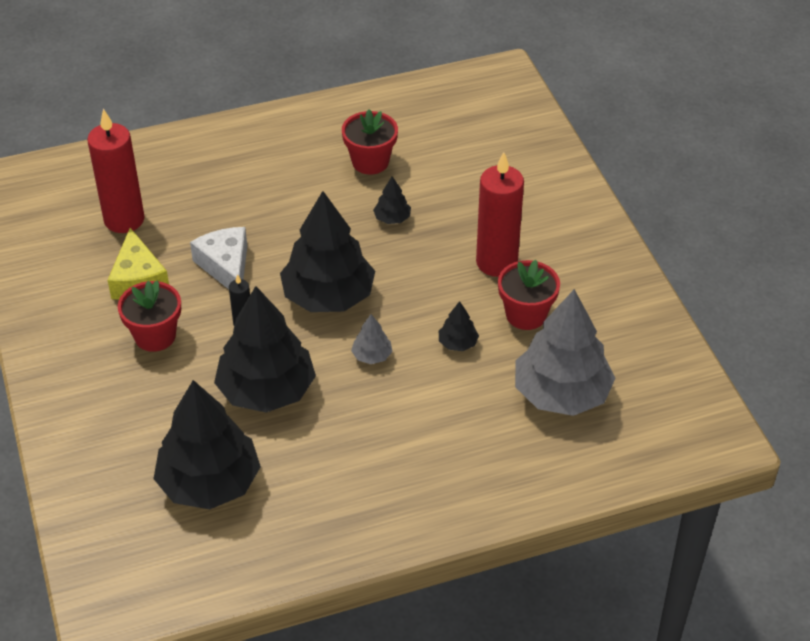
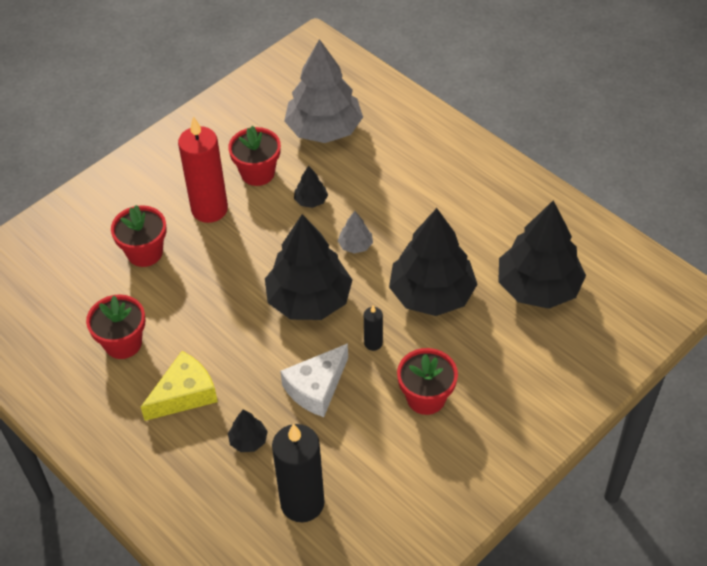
camera: 115 degrees left, 5 degrees up
red candle [87,109,144,233] -> black candle [272,424,325,522]
yellow cheese [108,228,169,300] -> yellow cheese moved to [141,351,218,421]
black tree [373,176,411,224] -> black tree moved to [228,409,268,452]
none -> red flower pot [111,205,166,267]

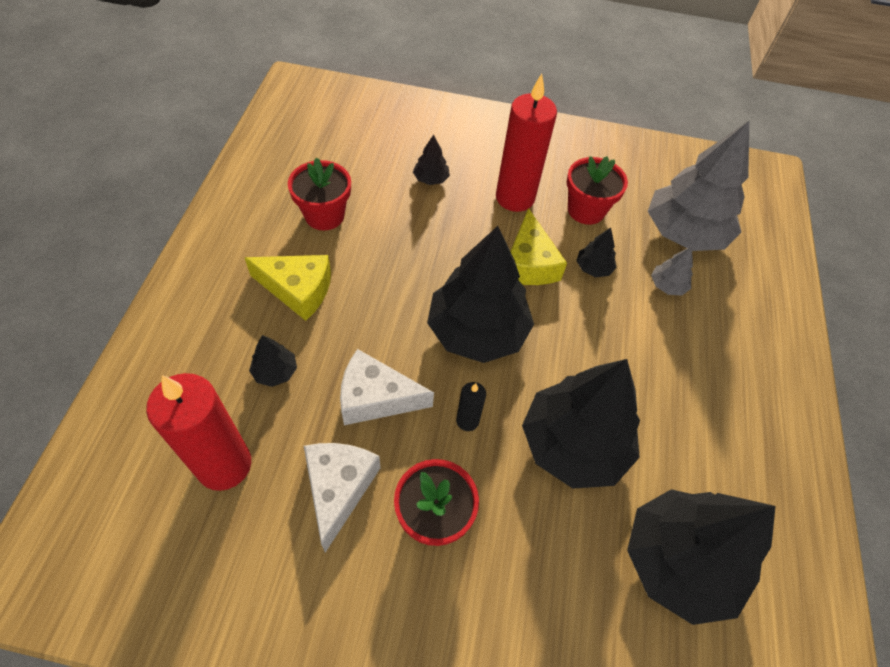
camera: 50 degrees right, 5 degrees up
red flower pot [111,205,166,267] -> black tree [413,135,450,185]
black candle [272,424,325,522] -> red candle [146,373,251,491]
grey tree [338,211,373,253] -> grey tree moved to [651,246,693,296]
none -> white cheese [304,443,380,553]
none -> yellow cheese [510,208,567,285]

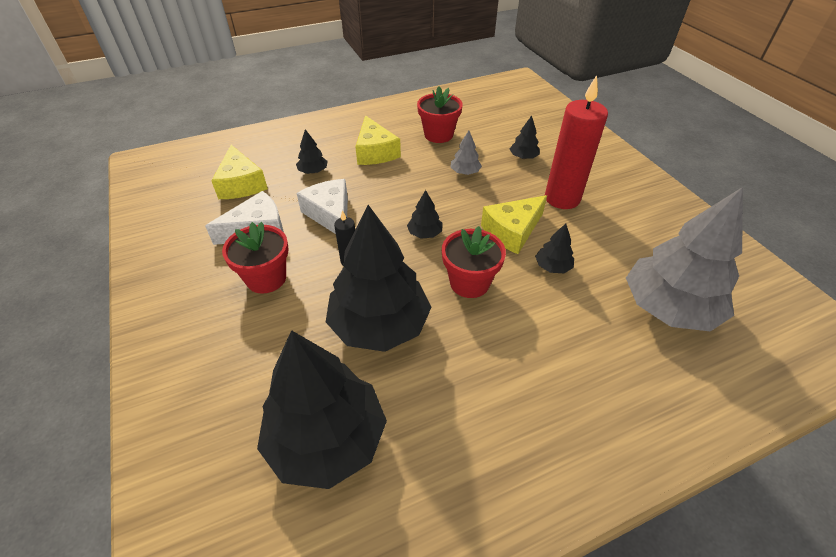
camera: 60 degrees right, 10 degrees down
red candle [146,373,251,491] -> yellow cheese [211,145,268,199]
black tree [427,226,534,363] -> black tree [407,190,443,239], size x0.42
red flower pot [567,156,628,225] -> red flower pot moved to [442,226,506,298]
grey tree [651,246,693,296] -> grey tree moved to [451,130,482,175]

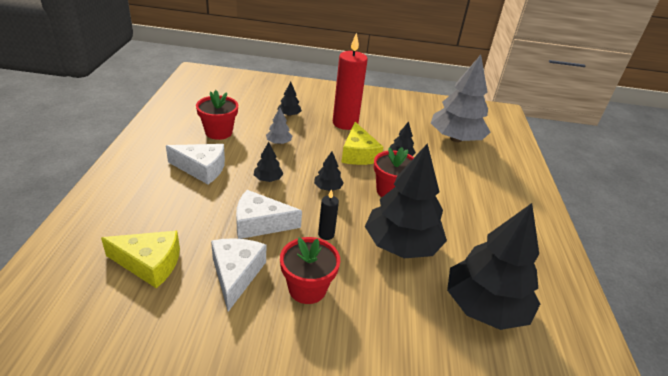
camera: 65 degrees left, 10 degrees down
black tree [296,129,328,174] -> black tree moved to [254,142,284,182]
yellow cheese [355,115,401,165] -> white cheese [166,144,225,184]

